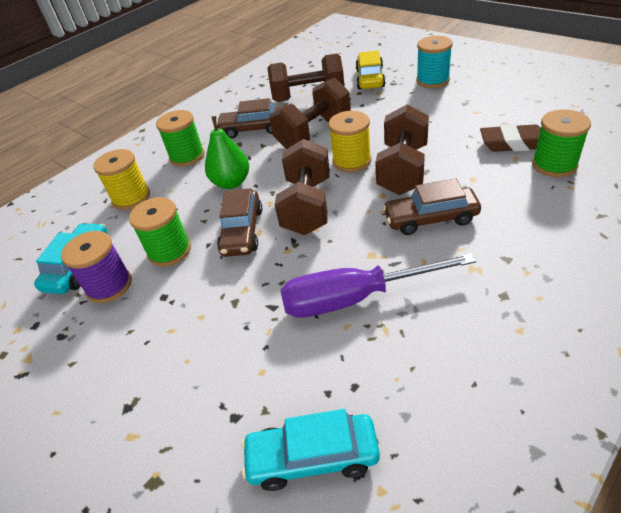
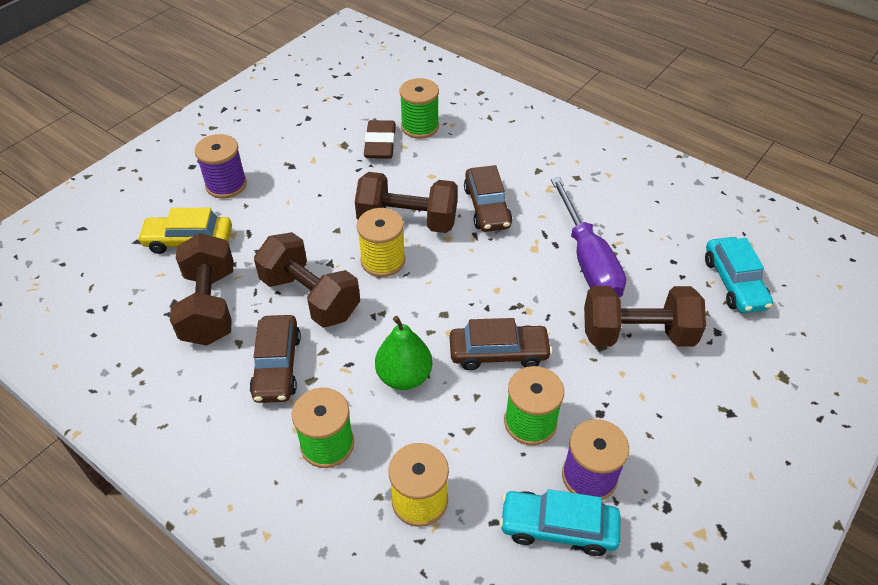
camera: 100 degrees left, 5 degrees up
brown dumbbell [275,139,330,235] -> brown dumbbell moved to [584,286,706,347]
turquoise spool [416,36,453,88] -> purple spool [195,134,247,199]

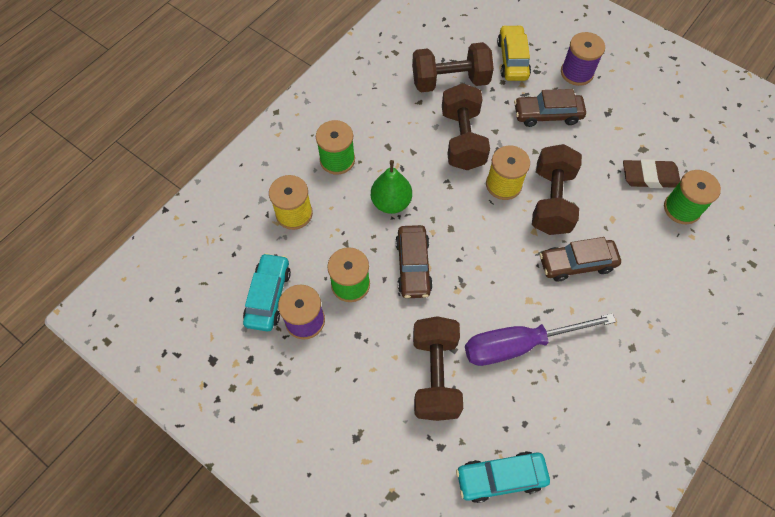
camera: 90 degrees right, 15 degrees up
brown car [249,315,301,403] -> brown car moved to [514,89,586,127]
brown dumbbell [254,232,360,328] -> brown dumbbell turned 45 degrees counterclockwise [442,83,490,170]

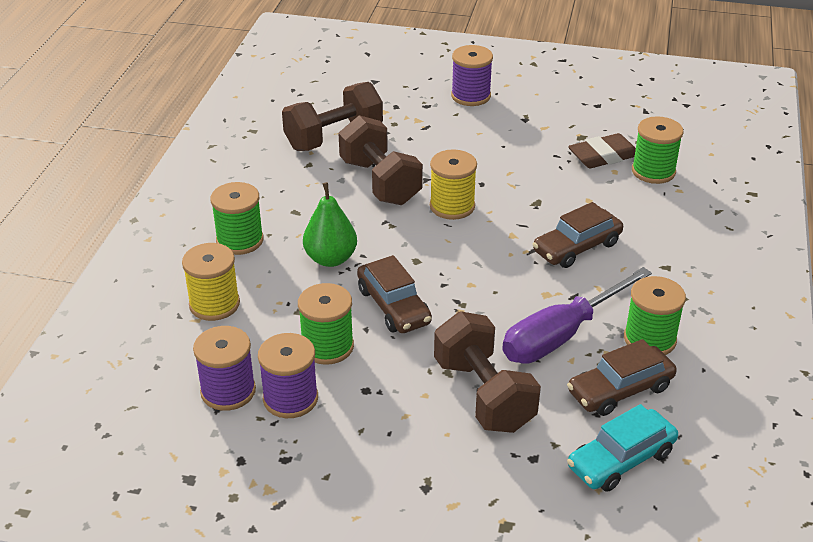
camera: 25 degrees left, 25 degrees down
turquoise car [243,253,291,331] -> purple spool [193,326,256,411]
yellow car [497,25,531,81] -> none
brown car [514,89,586,127] -> brown car moved to [567,339,677,416]
brown dumbbell [532,144,582,235] -> none
none -> green spool [624,276,686,355]

